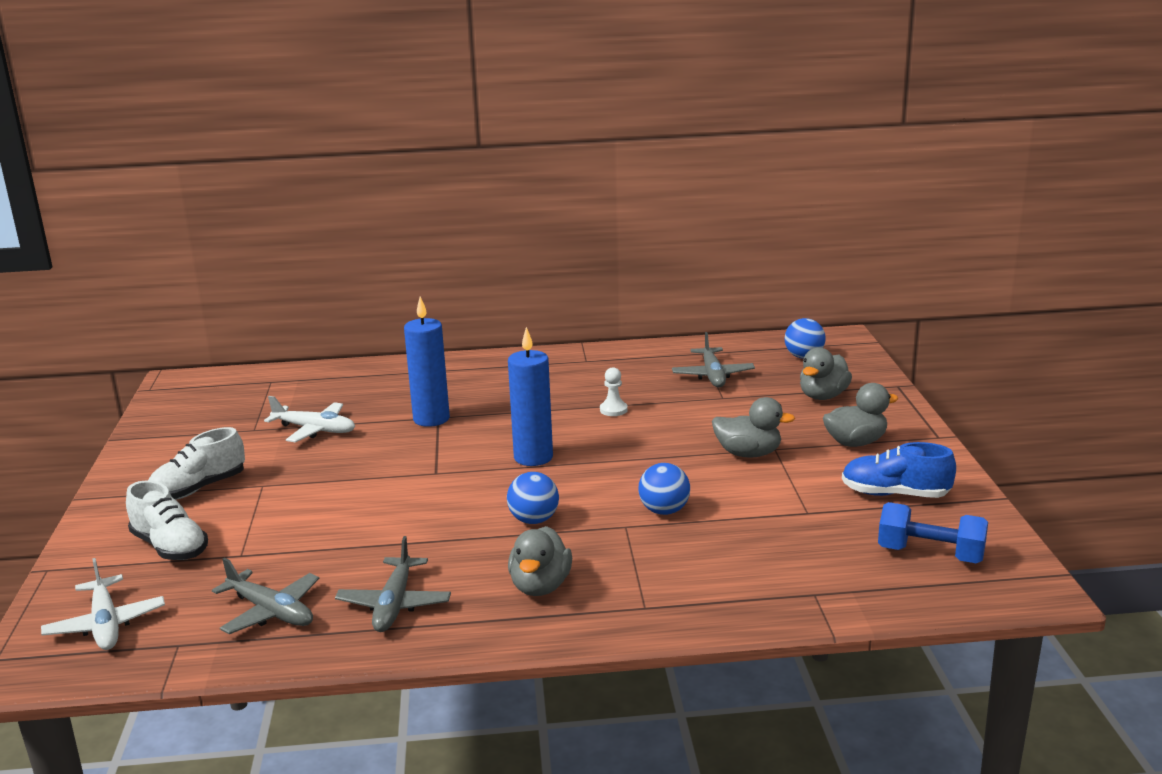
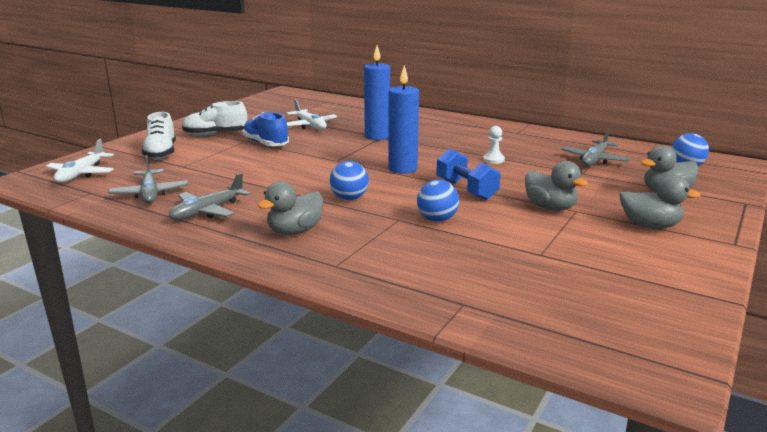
camera: 35 degrees right, 0 degrees up
blue shoe [842,442,956,498] -> blue shoe moved to [242,112,289,146]
blue dumbbell [878,502,988,563] -> blue dumbbell moved to [436,148,501,200]

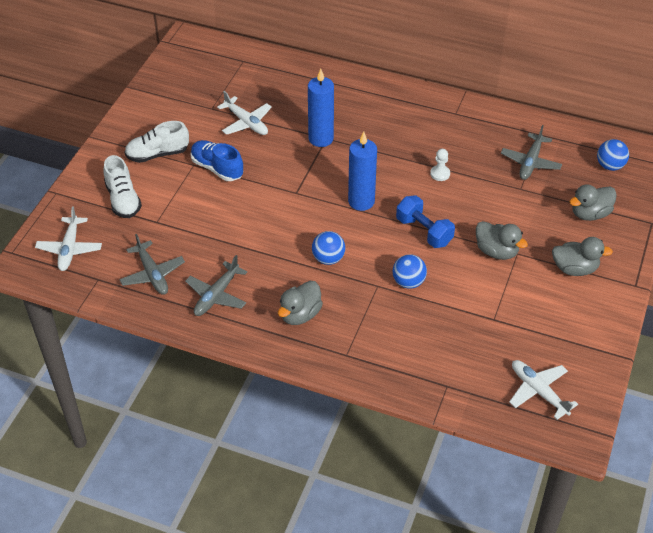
camera: 10 degrees left, 25 degrees up
none -> white plane [509,360,578,420]

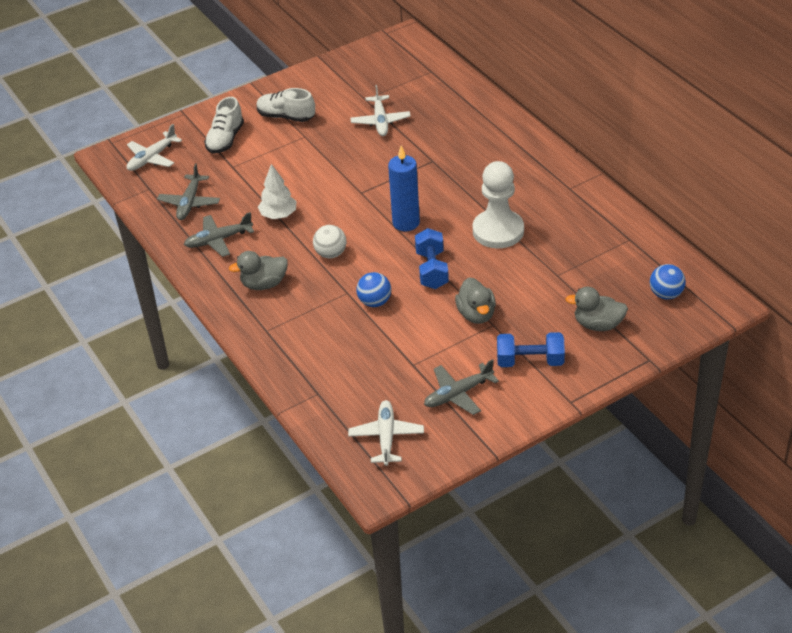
camera: 40 degrees right, 5 degrees down
blue shoe [191,140,243,181] -> none
blue candle [308,69,334,147] -> none
blue ball [312,231,345,265] -> white ball [313,225,347,258]
white pawn [430,149,450,181] -> white pawn [473,161,524,248], size x2.43
grey plane [501,125,562,180] -> grey plane moved to [424,359,499,415]
grey duck [552,237,613,276] -> blue dumbbell [497,332,565,367]
none -> white tree [258,164,297,219]

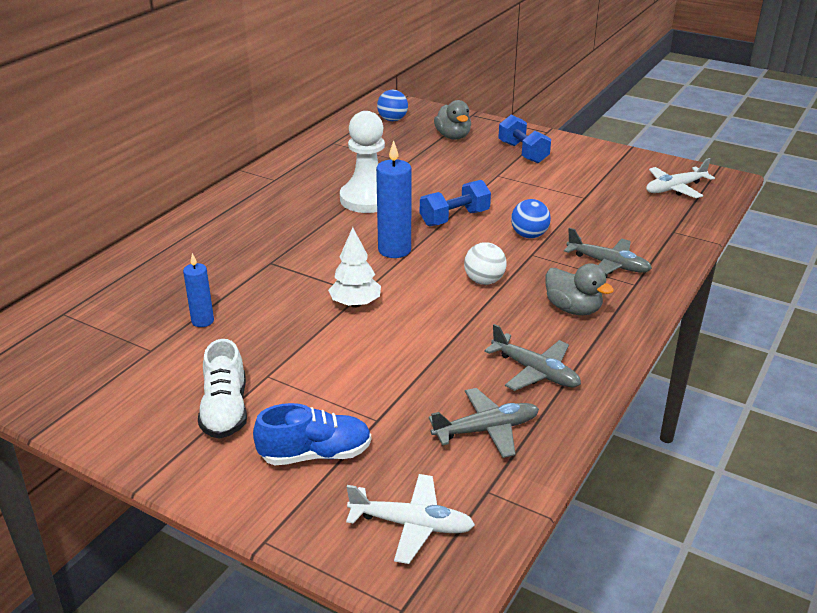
camera: 120 degrees left, 10 degrees down
white shoe [204,97,244,154] -> blue shoe [253,403,371,466]
white tree [258,164,297,219] -> white tree moved to [328,227,381,308]
white plane [350,85,411,136] -> blue candle [183,253,214,327]
grey plane [424,359,499,415] -> grey plane moved to [564,228,652,274]
grey duck [455,277,496,324] -> none

